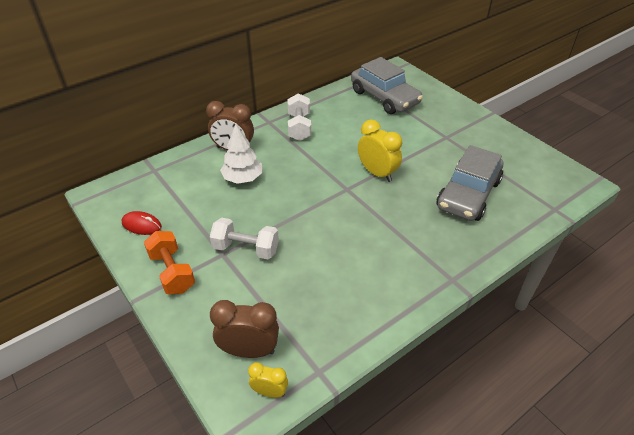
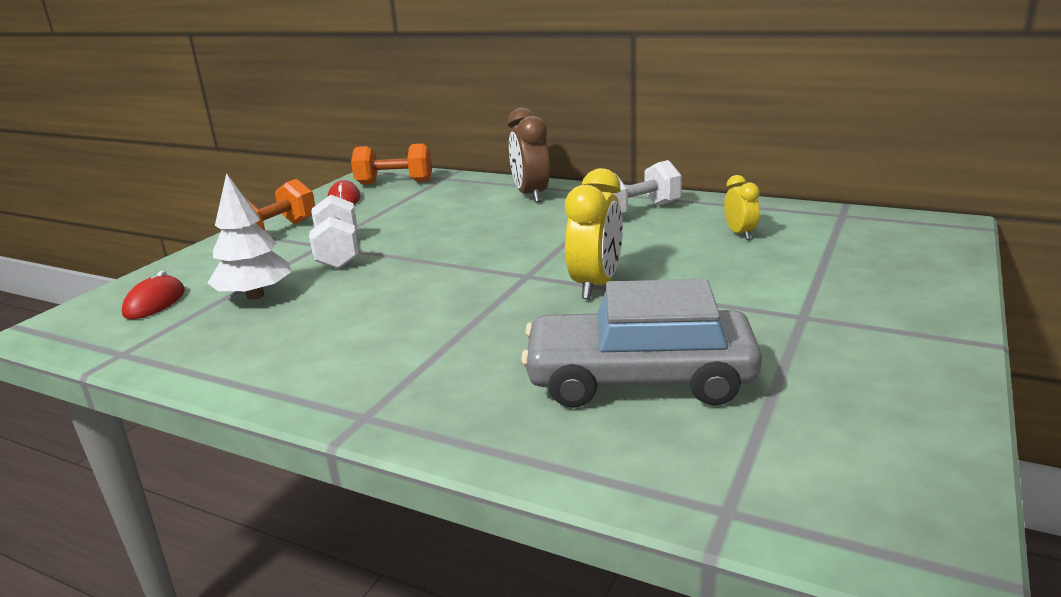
camera: 65 degrees right, 20 degrees down
brown clock [210,300,279,358] -> red mouse [122,271,185,319]
white tree [220,125,262,184] -> white tree moved to [208,173,291,300]
yellow clock [248,362,288,398] -> yellow clock moved to [724,175,760,240]
grey car [351,57,423,114] -> none
none -> orange dumbbell [351,144,432,184]

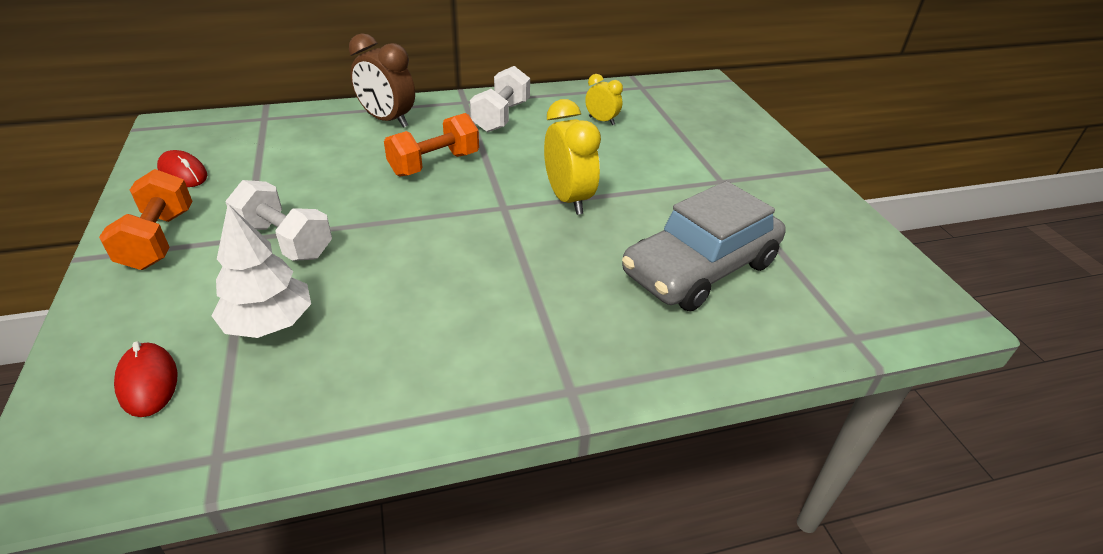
camera: 45 degrees left, 15 degrees up
orange dumbbell [351,144,432,184] -> orange dumbbell moved to [384,113,479,177]

